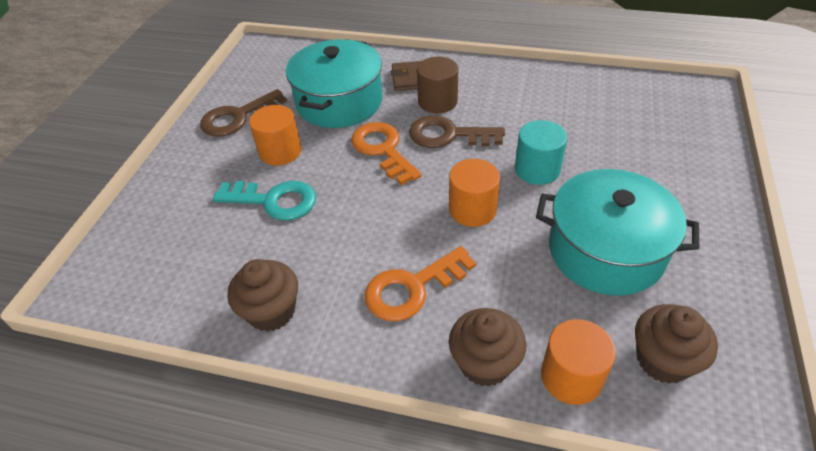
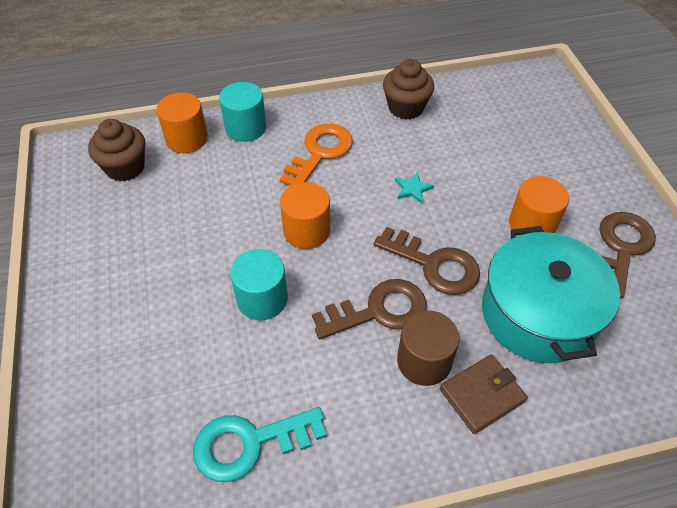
camera: 150 degrees right, 5 degrees up
turquoise key [213,181,316,221] -> turquoise key moved to [193,407,326,482]
orange key [351,122,422,185] -> brown key [374,227,480,295]
brown cupcake [449,308,526,387] -> turquoise cylinder [219,82,267,142]
turquoise pot [536,169,699,296] -> none
none -> turquoise star [395,172,434,204]

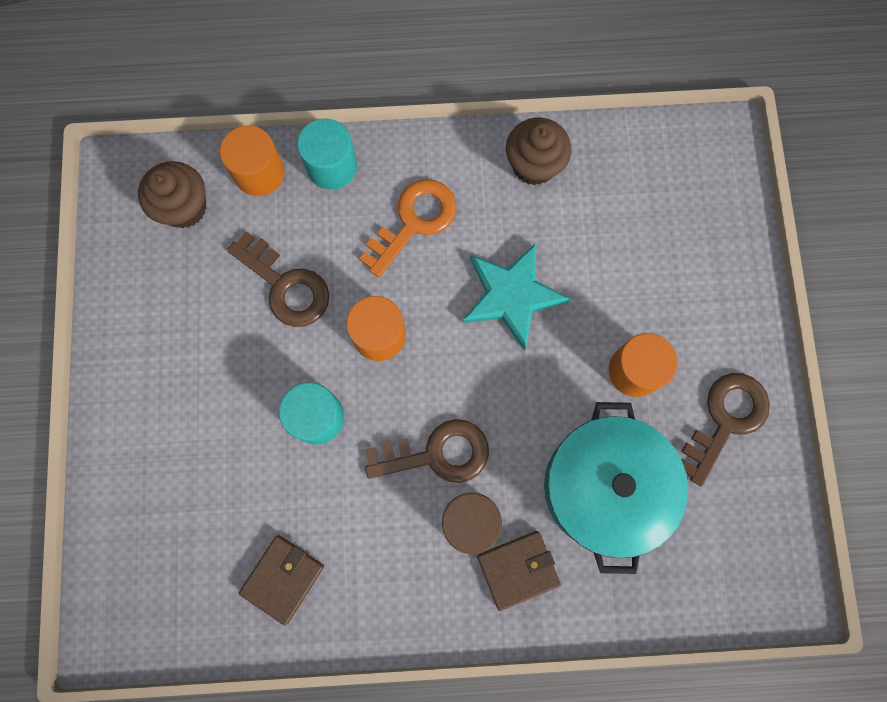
camera: 10 degrees right, 25 degrees up
turquoise key [193,407,326,482] -> brown wallet [239,535,324,626]
brown key [374,227,480,295] -> brown key moved to [227,231,329,327]
turquoise star [395,172,434,204] -> turquoise star [462,243,571,351], size x2.32

